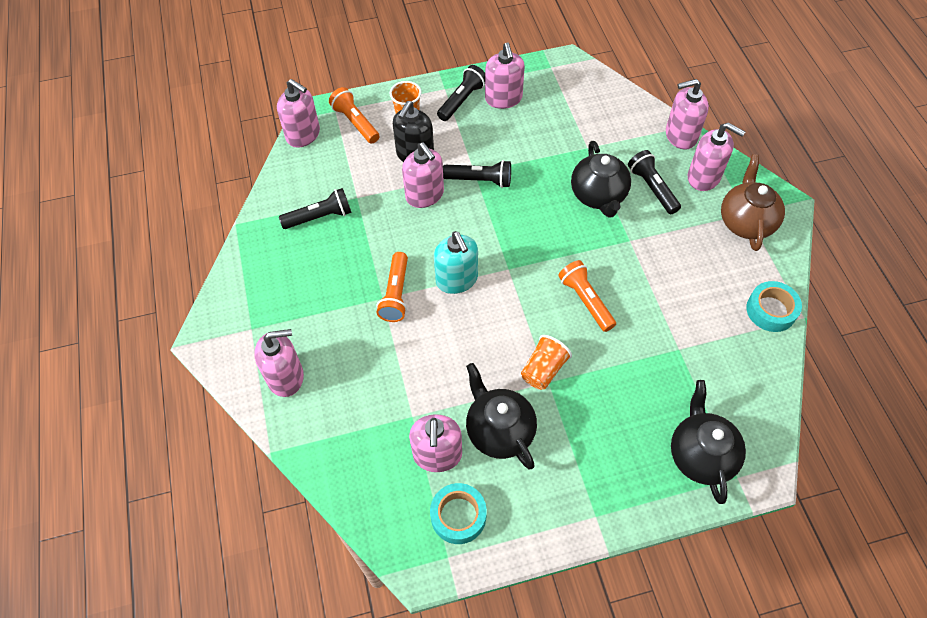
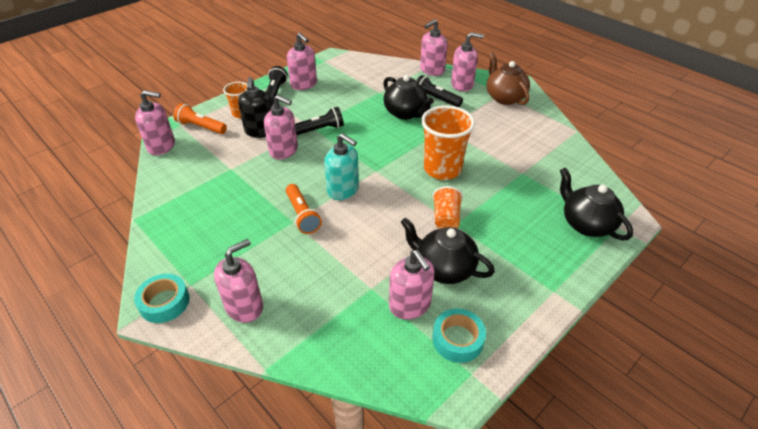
camera: 30 degrees left, 15 degrees down
black flashlight [279,188,351,229] -> none
orange flashlight [558,260,616,332] -> orange cup [421,105,475,180]
turquoise tape [746,281,802,332] -> turquoise tape moved to [134,274,190,323]

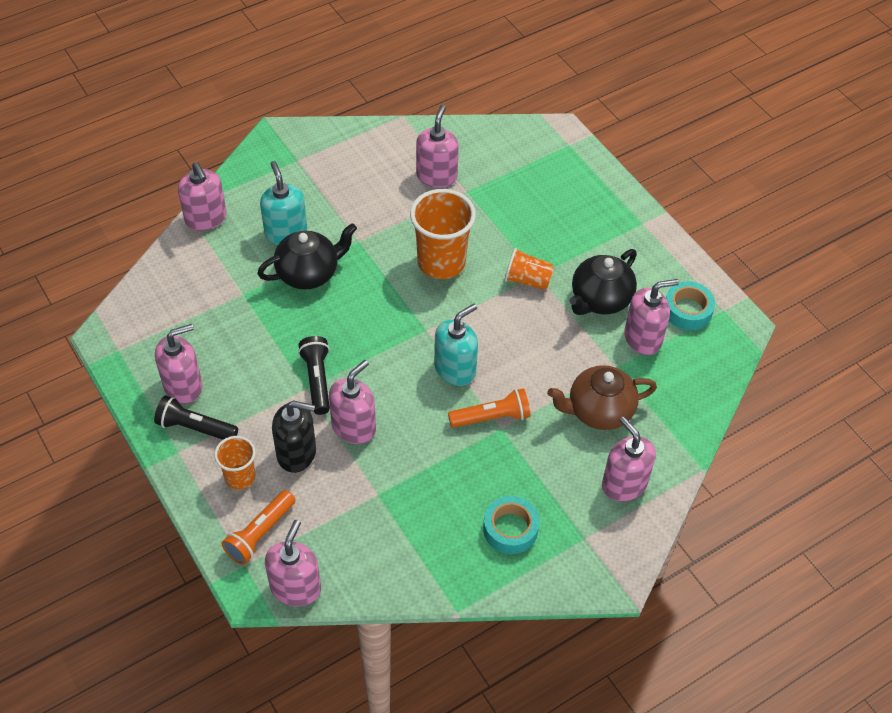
camera: 80 degrees left, 10 degrees up
turquoise tape [134,274,190,323] -> turquoise tape moved to [483,496,539,554]
black flashlight [416,75,463,107] -> turquoise soap dispenser [260,161,307,245]
pink soap dispenser [451,32,484,92] -> pink soap dispenser moved to [416,105,459,188]
brown teapot [487,52,530,105] -> brown teapot moved to [547,365,657,430]
black teapot [560,167,633,240] -> none

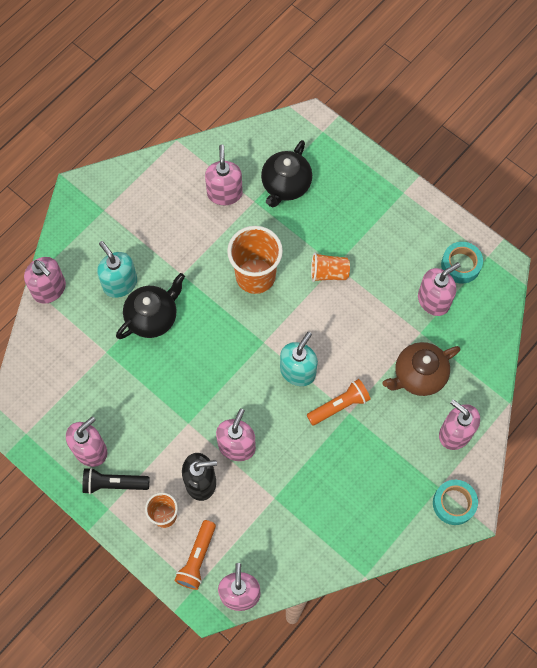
camera: 15 degrees left, 15 degrees up
black flashlight [298,336,330,415] -> none
turquoise tape [483,496,539,554] -> turquoise tape moved to [433,480,478,525]
black teapot [570,249,637,315] -> black teapot moved to [261,140,312,208]

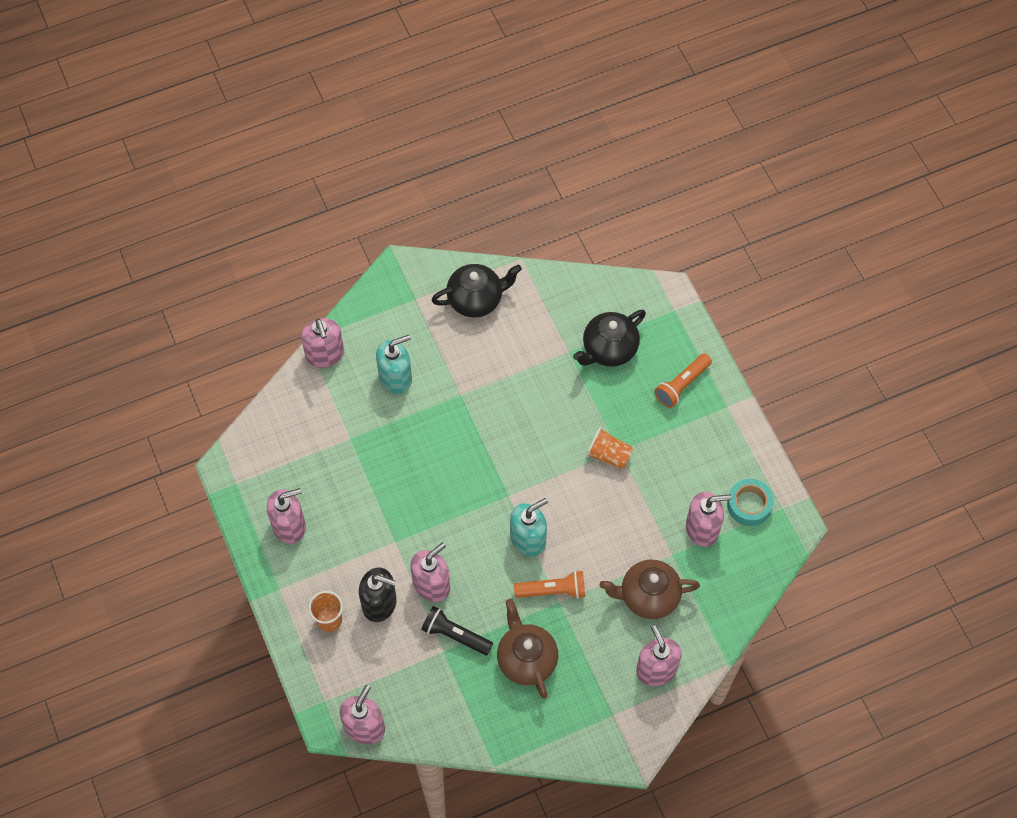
camera: 25 degrees right, 5 degrees down
black flashlight [82,468,150,494] -> black flashlight moved to [421,606,493,655]
turquoise soap dispenser [97,241,137,298] -> turquoise soap dispenser turned 75 degrees clockwise [376,335,412,394]
black teapot [116,273,185,339] -> black teapot moved to [432,264,522,317]
orange flashlight [174,520,216,590] -> orange flashlight moved to [654,353,712,408]
pink soap dispenser [205,144,243,205] -> none
orange cup [227,226,283,294] -> none
turquoise tape [433,480,478,525] -> none
none -> brown teapot [497,599,558,699]

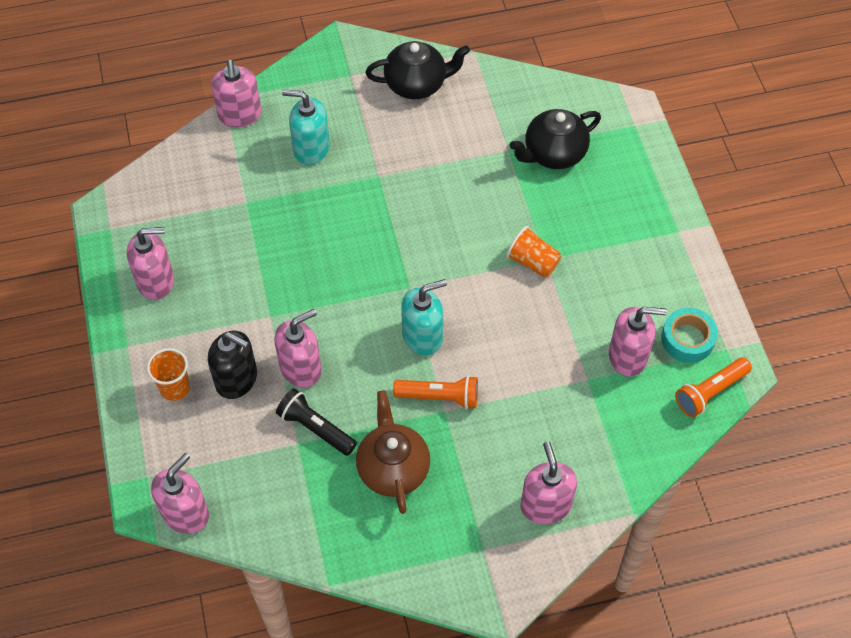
camera: 10 degrees right, 5 degrees down
turquoise soap dispenser [376,335,412,394] -> turquoise soap dispenser turned 150 degrees counterclockwise [282,89,330,165]
brown teapot [600,560,700,619] -> none
orange flashlight [654,353,712,408] -> orange flashlight moved to [675,357,752,417]

